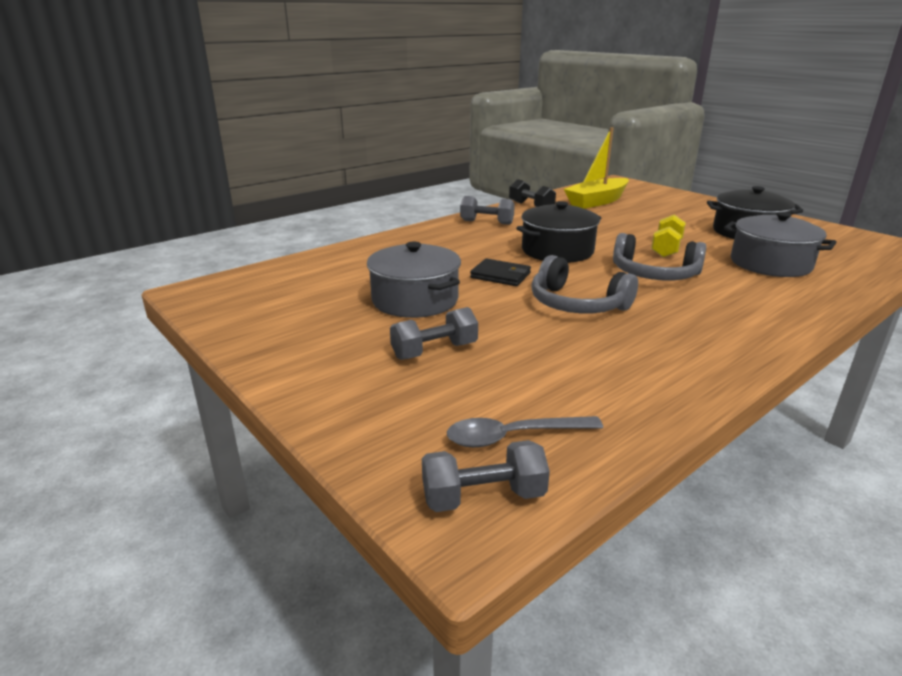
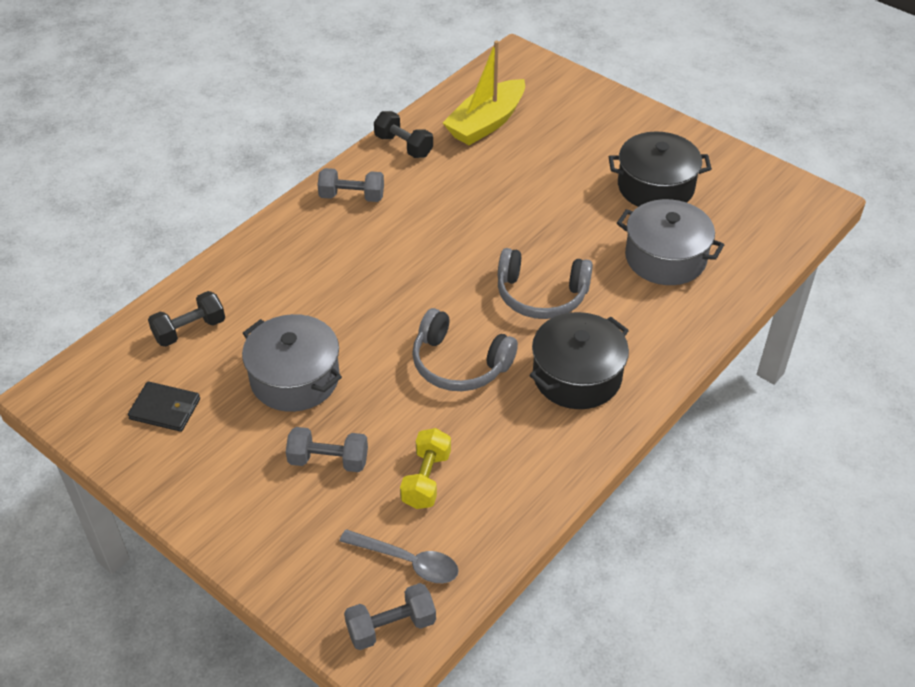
camera: 10 degrees left, 20 degrees up
grey dumbbell [390,307,478,360] -> grey dumbbell turned 45 degrees clockwise [286,427,368,472]
grey spoon [447,416,603,447] -> grey spoon turned 135 degrees counterclockwise [340,529,459,583]
black wallet [470,258,531,286] -> black wallet moved to [128,381,200,432]
black pot [516,201,601,263] -> black pot moved to [529,312,629,409]
yellow dumbbell [651,215,686,258] -> yellow dumbbell moved to [400,428,451,509]
none -> black dumbbell [148,291,225,347]

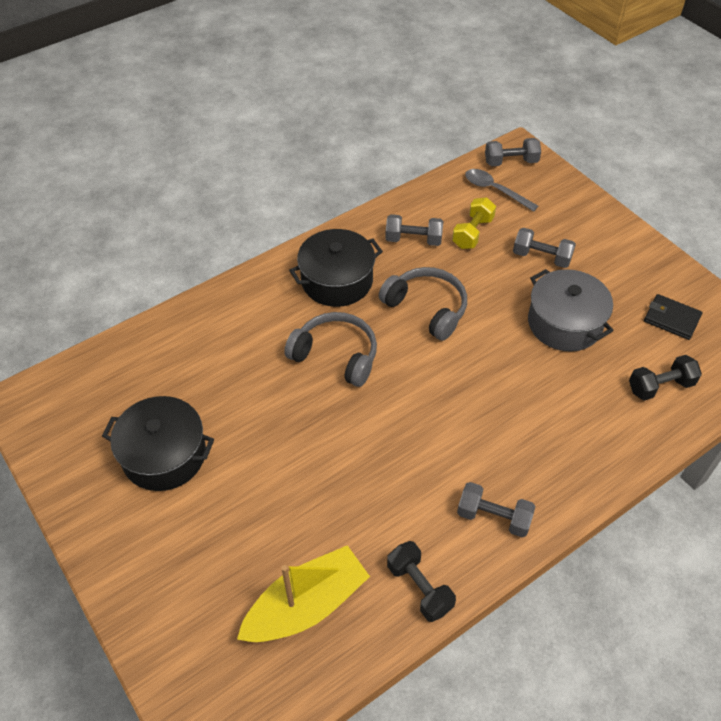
camera: 165 degrees left, 5 degrees up
grey pot [617,199,724,285] -> none
none -> grey dumbbell [385,214,443,246]

